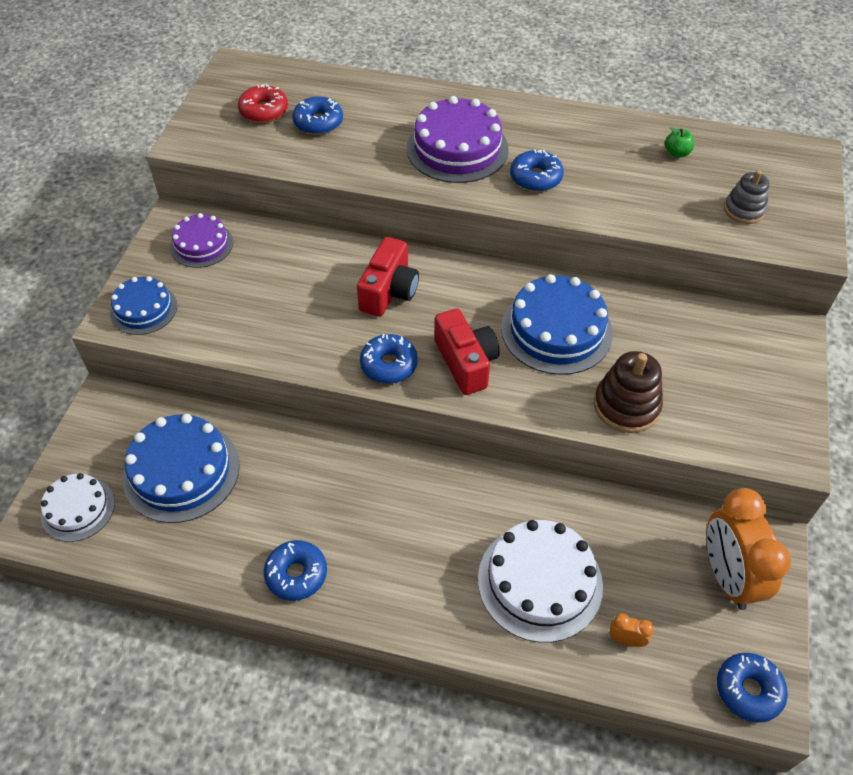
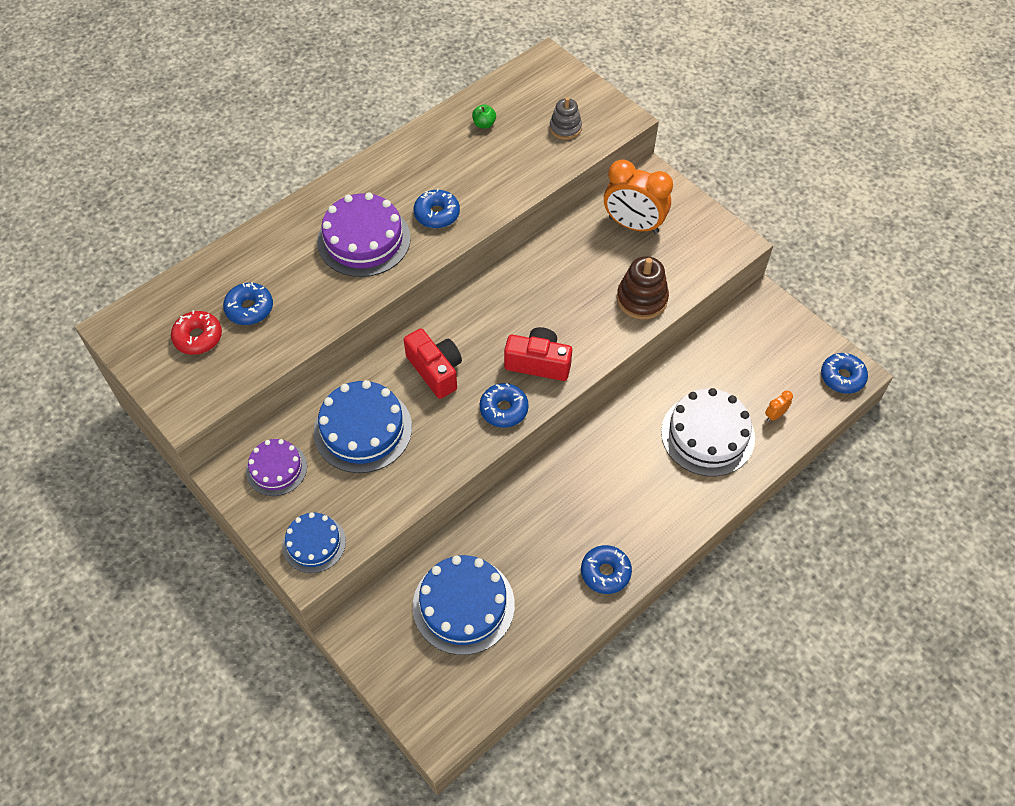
camera: 55 degrees left, 5 degrees up
white cake [41,473,115,542] -> none
blue cake [501,274,613,375] -> blue cake moved to [314,380,412,473]
orange clock [706,488,791,610] -> orange clock moved to [604,159,673,234]

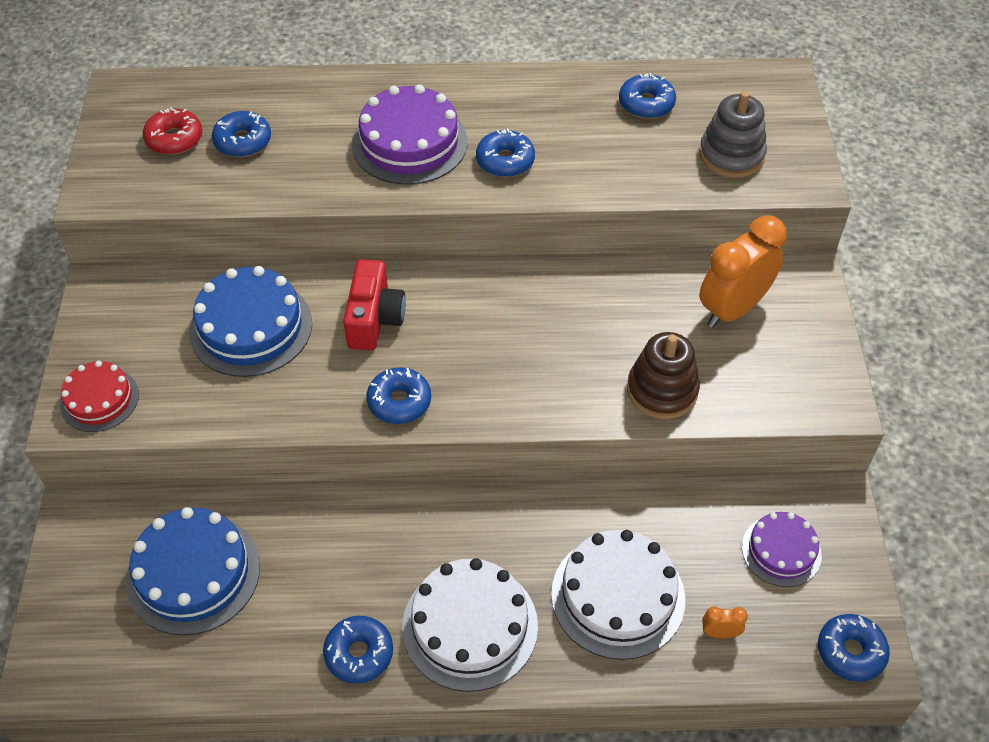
camera: 40 degrees right, 5 degrees down
purple cake [246,439,307,496] -> purple cake moved to [742,512,822,587]
blue cake [282,512,346,573] -> red cake [60,361,139,432]
green apple [472,104,496,129] -> blue donut [619,73,676,119]
red camera [504,327,572,381] -> none
grey stacking toy [550,97,582,140] -> grey stacking toy [699,91,767,178], size x1.51
orange clock [604,159,673,234] -> orange clock turned 75 degrees clockwise [699,215,787,328]
none -> white cake [402,558,538,692]

